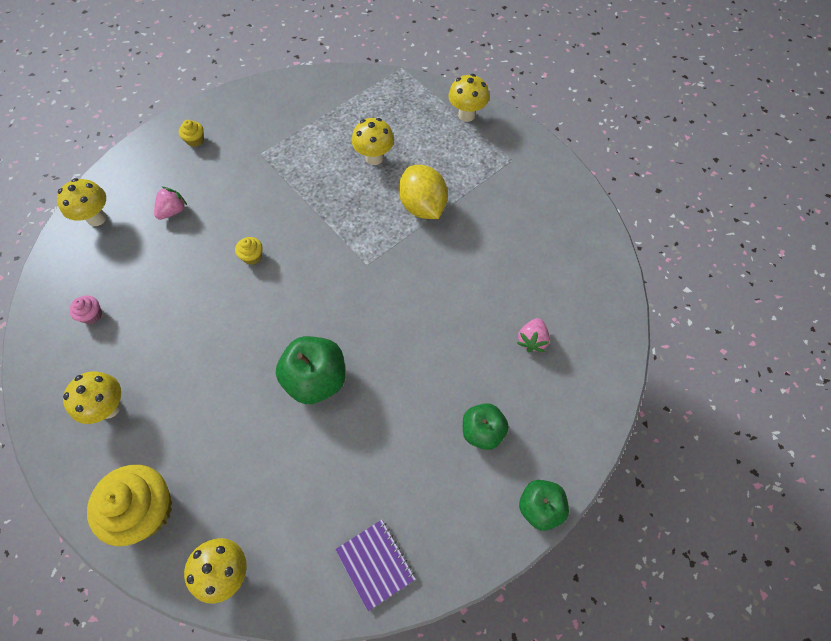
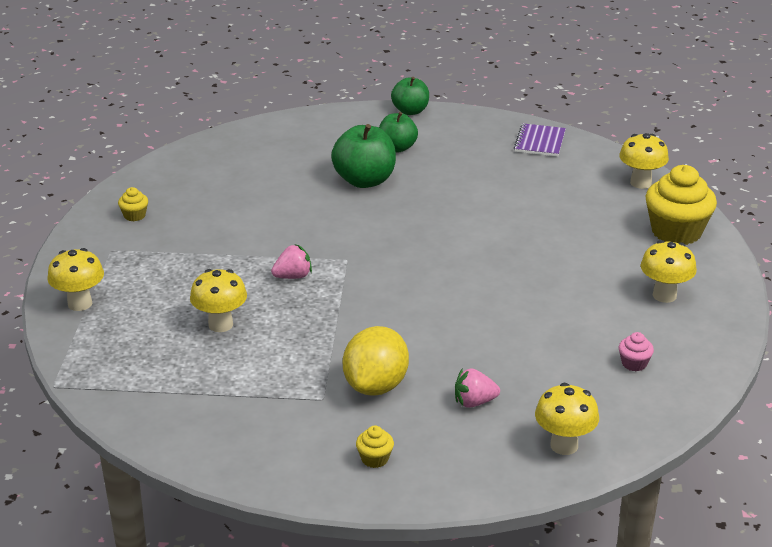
camera: 135 degrees left, 30 degrees down
yellow cupcake [235,237,263,265] -> yellow cupcake moved to [118,187,148,221]
green apple [276,336,346,404] -> green apple moved to [331,124,396,188]
yellow lemon [399,165,448,219] -> yellow lemon moved to [343,326,409,396]
pink strawberry [517,318,550,352] -> pink strawberry moved to [271,244,312,279]

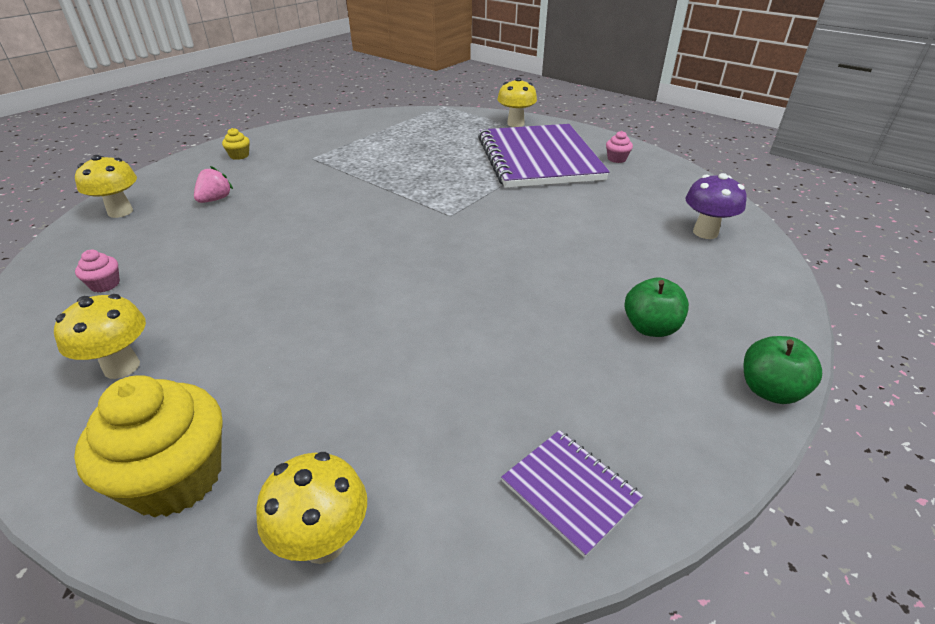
camera: 125 degrees right, 5 degrees up
yellow cupcake [118,187,148,221] -> pink cupcake [606,131,633,163]
yellow mushroom [190,269,247,332] -> none
pink strawberry [271,244,312,279] -> none
green apple [331,124,396,188] -> none
yellow lemon [343,326,409,396] -> none
none -> purple notebook [478,124,610,188]
none -> purple mushroom [686,173,747,239]

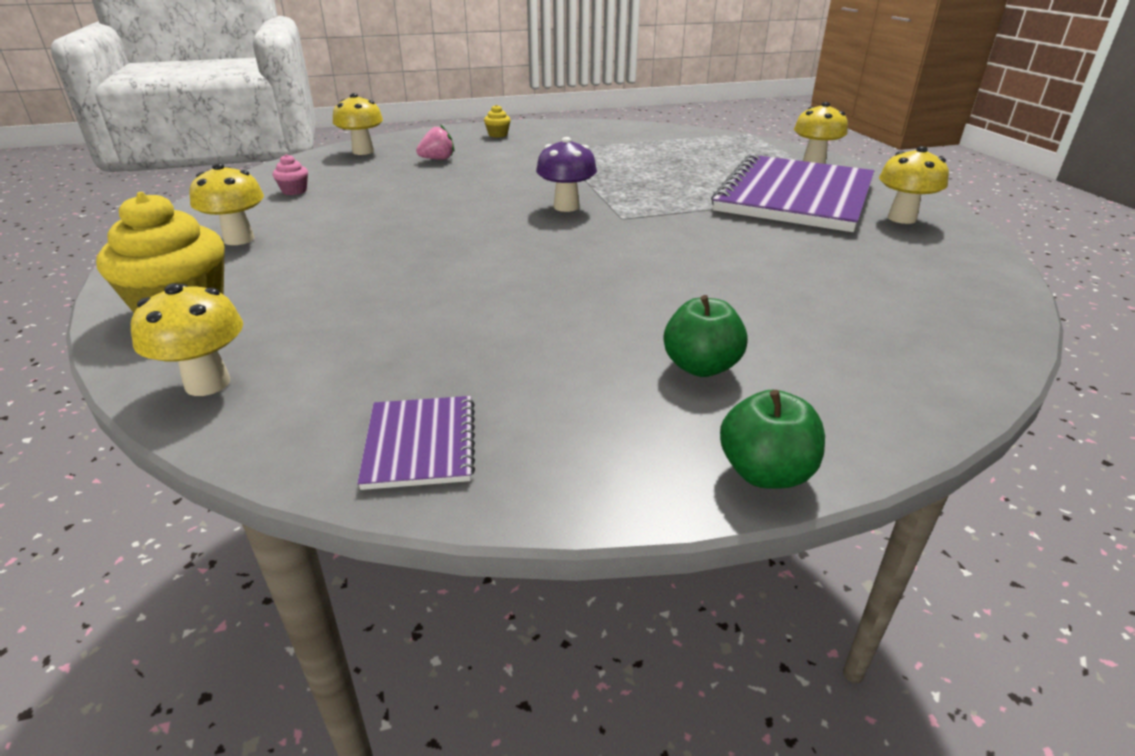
camera: 35 degrees right, 5 degrees down
pink cupcake [606,131,633,163] -> yellow mushroom [879,146,949,224]
purple mushroom [686,173,747,239] -> purple mushroom moved to [536,137,597,212]

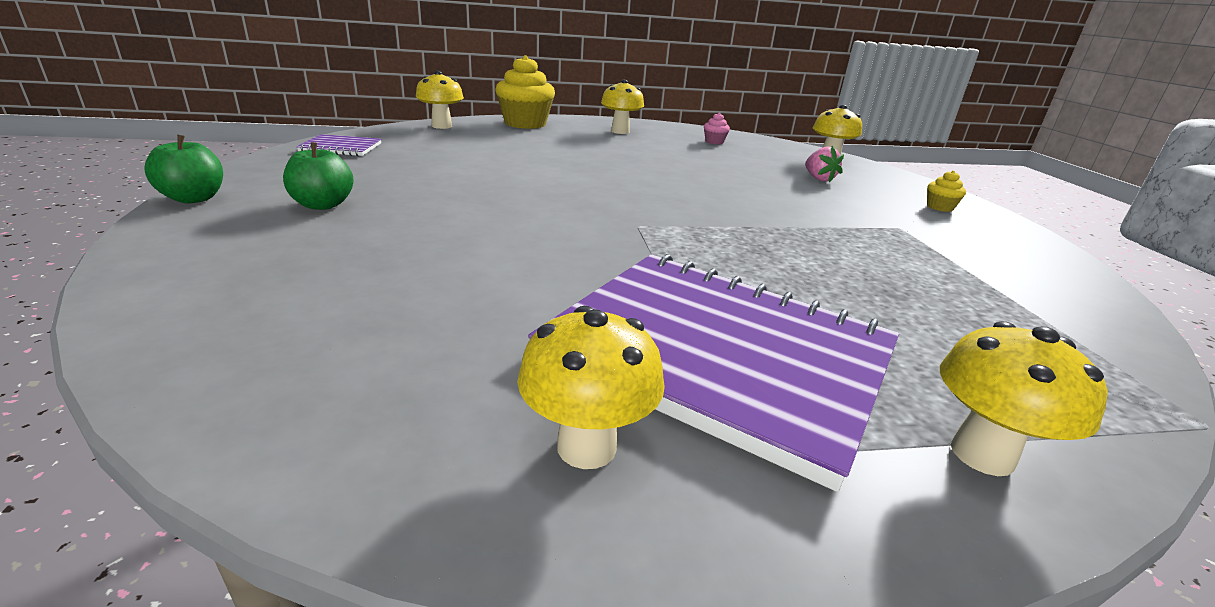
camera: 95 degrees right, 5 degrees down
purple mushroom [536,137,597,212] -> none

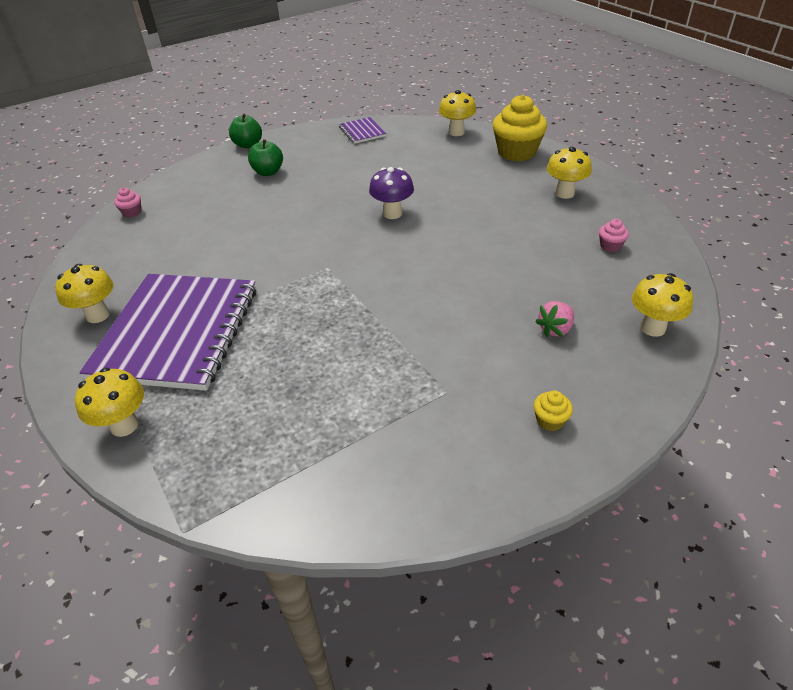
camera: 70 degrees right, 15 degrees up
none -> pink cupcake [114,188,141,218]
none -> purple mushroom [369,167,414,219]

